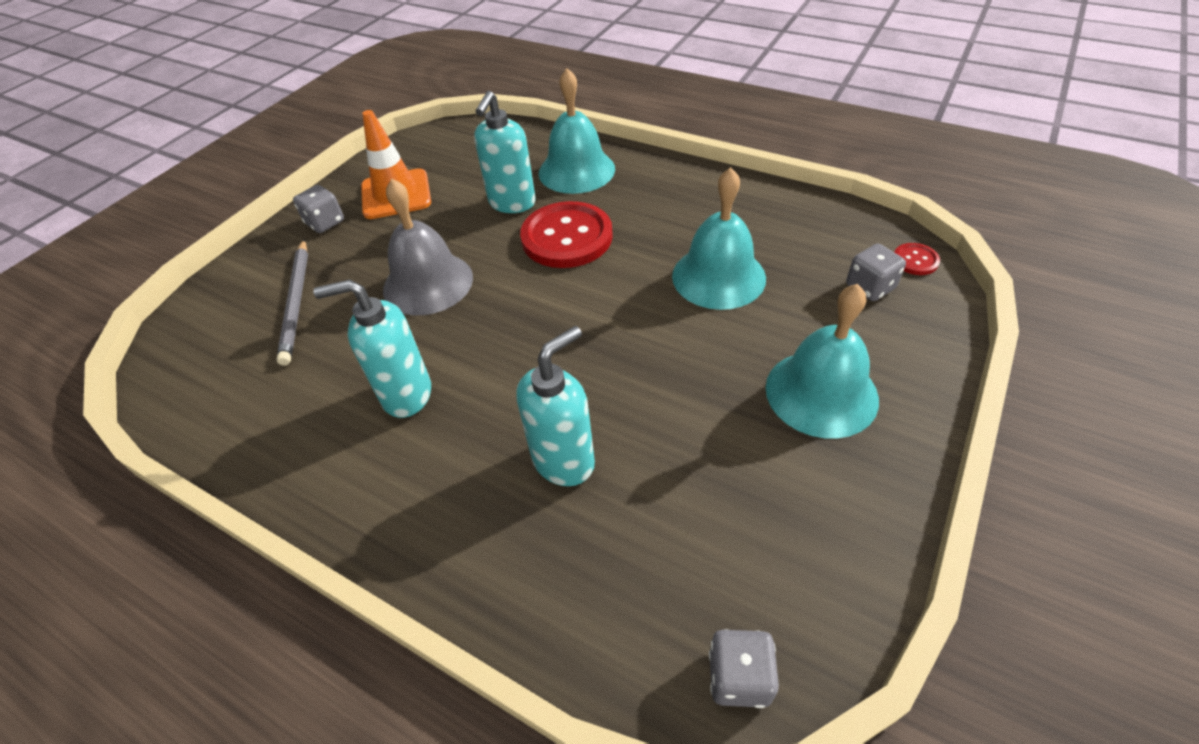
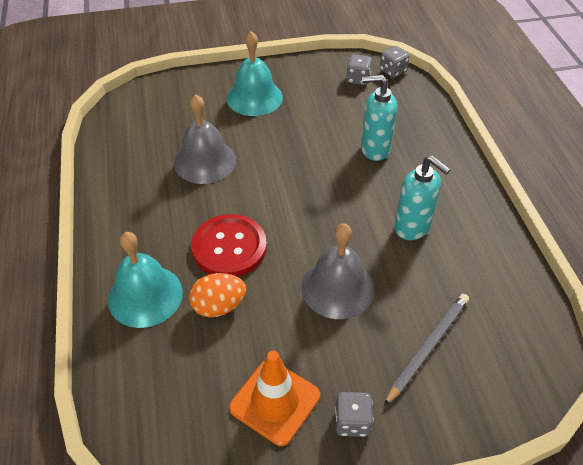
camera: 135 degrees left, 0 degrees up
turquoise soap dispenser [474,91,536,213] -> orange egg [189,273,246,317]
turquoise bell [672,167,766,310] -> grey bell [174,94,236,184]
grey dice [846,244,906,301] -> grey dice moved to [346,55,372,85]
red button [894,243,940,275] -> none

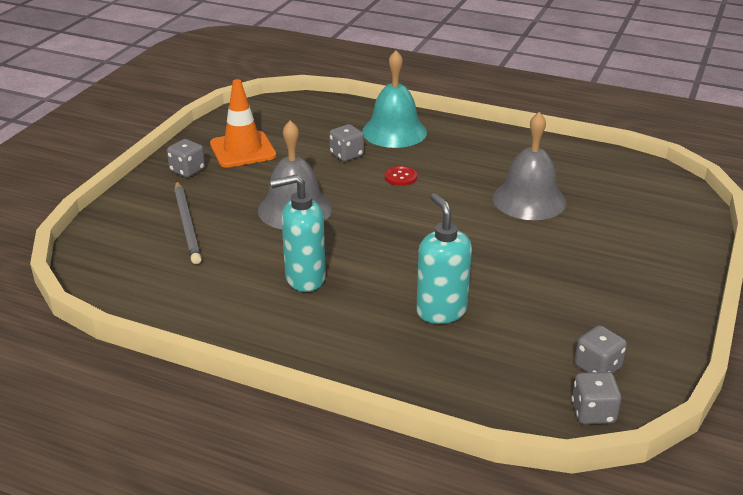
camera: 125 degrees right, 15 degrees down
orange egg [189,273,246,317] -> grey dice [329,124,364,161]
red button [191,214,267,277] -> red button [385,166,417,186], size x0.44
turquoise bell [226,31,283,116] -> none
turquoise soap dispenser [361,75,397,161] -> turquoise soap dispenser turned 60 degrees counterclockwise [417,193,472,324]

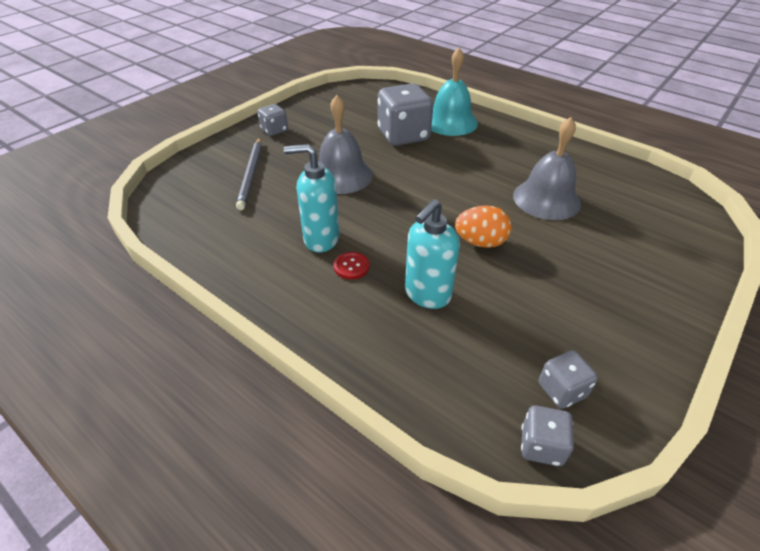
camera: 15 degrees right, 10 degrees up
orange traffic cone [210,79,276,168] -> none
grey dice [329,124,364,161] -> grey dice [377,83,433,146], size x1.95
red button [385,166,417,186] -> red button moved to [334,252,370,279]
turquoise soap dispenser [417,193,472,324] -> turquoise soap dispenser turned 135 degrees counterclockwise [405,199,460,309]
none -> orange egg [455,205,512,248]

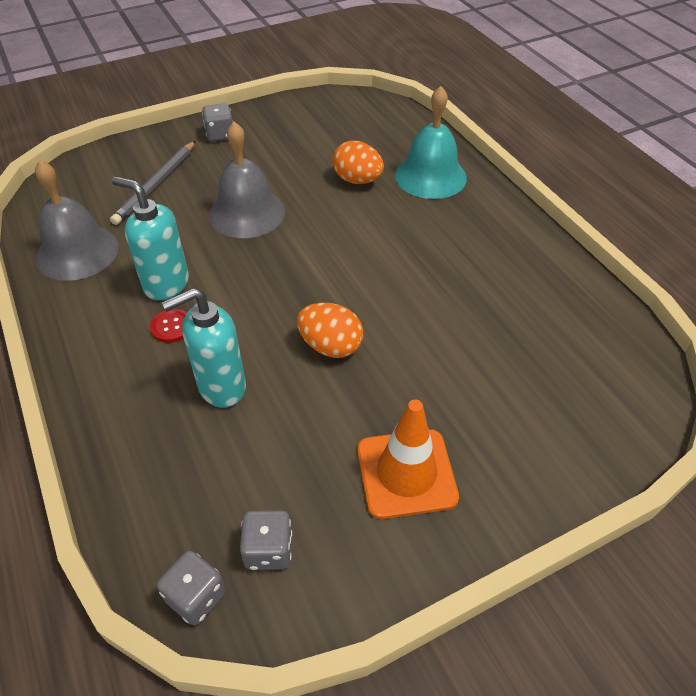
camera: 25 degrees right, 5 degrees up
grey dice [377,83,433,146] -> orange egg [333,141,384,184]
grey bell [513,117,581,220] -> grey bell moved to [35,160,119,281]
none -> orange traffic cone [357,399,459,519]

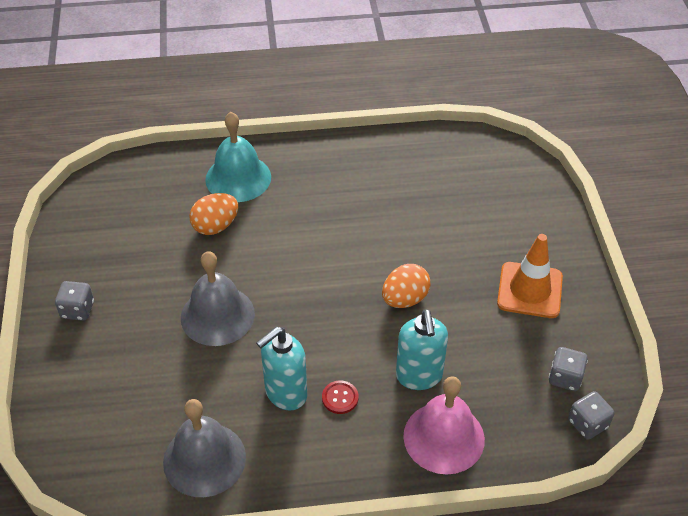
camera: 70 degrees left, 0 degrees up
grey pencil [110,141,195,225] -> none
none -> pink bell [403,376,485,474]

